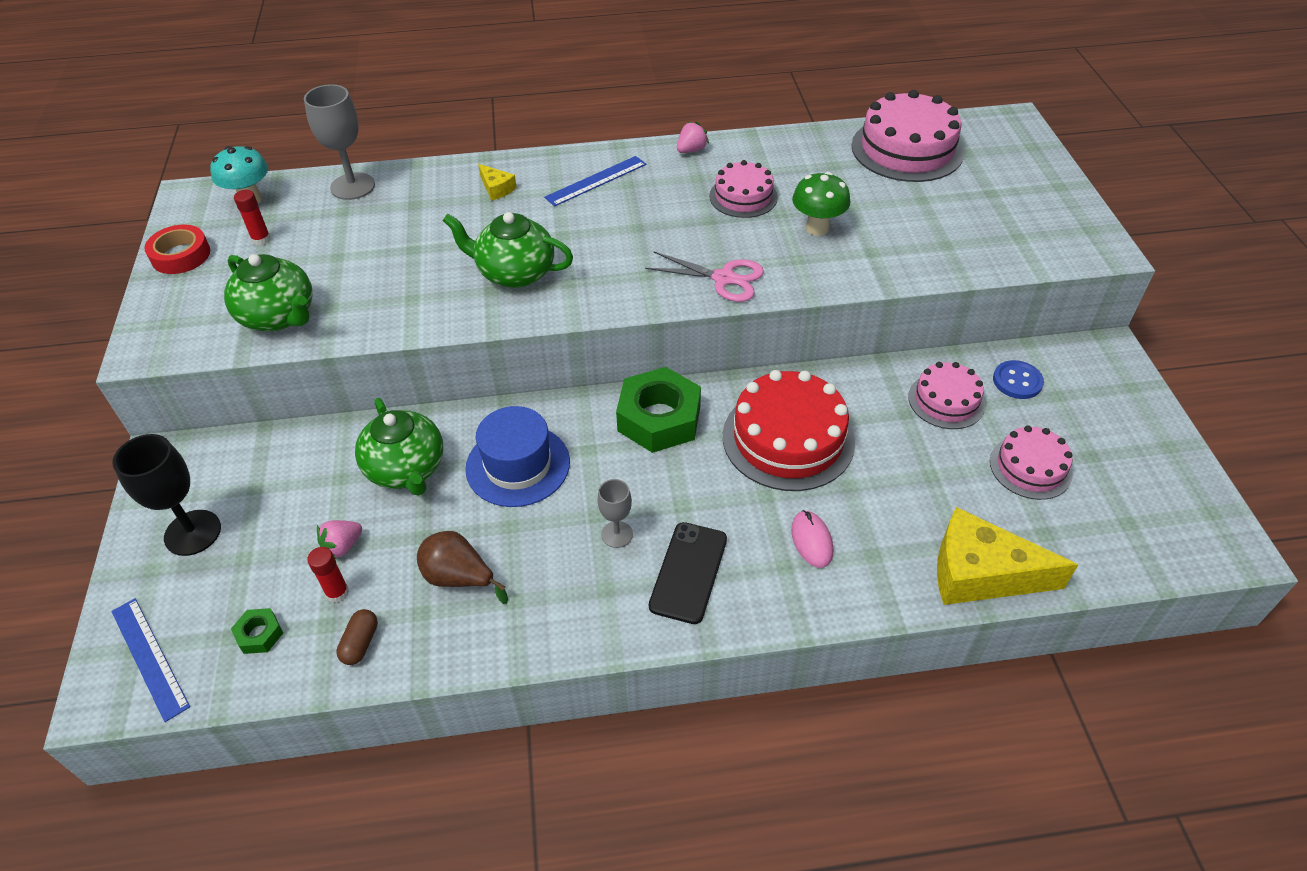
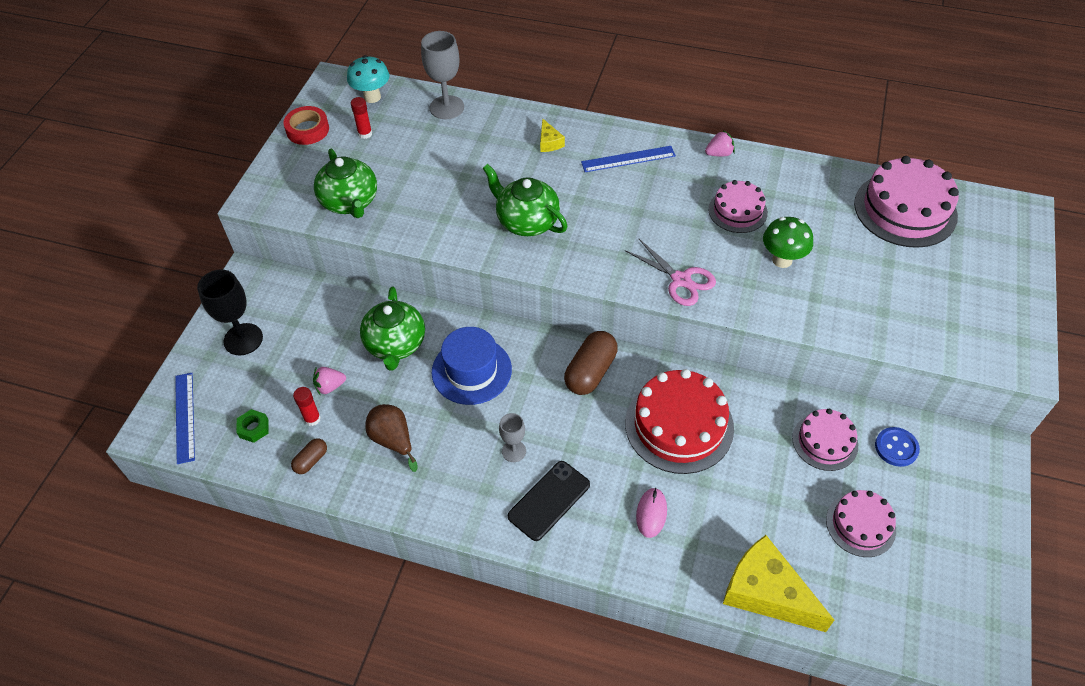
camera: 25 degrees right, 5 degrees up
green nut [616,367,701,453] -> brown capsule [564,331,618,395]

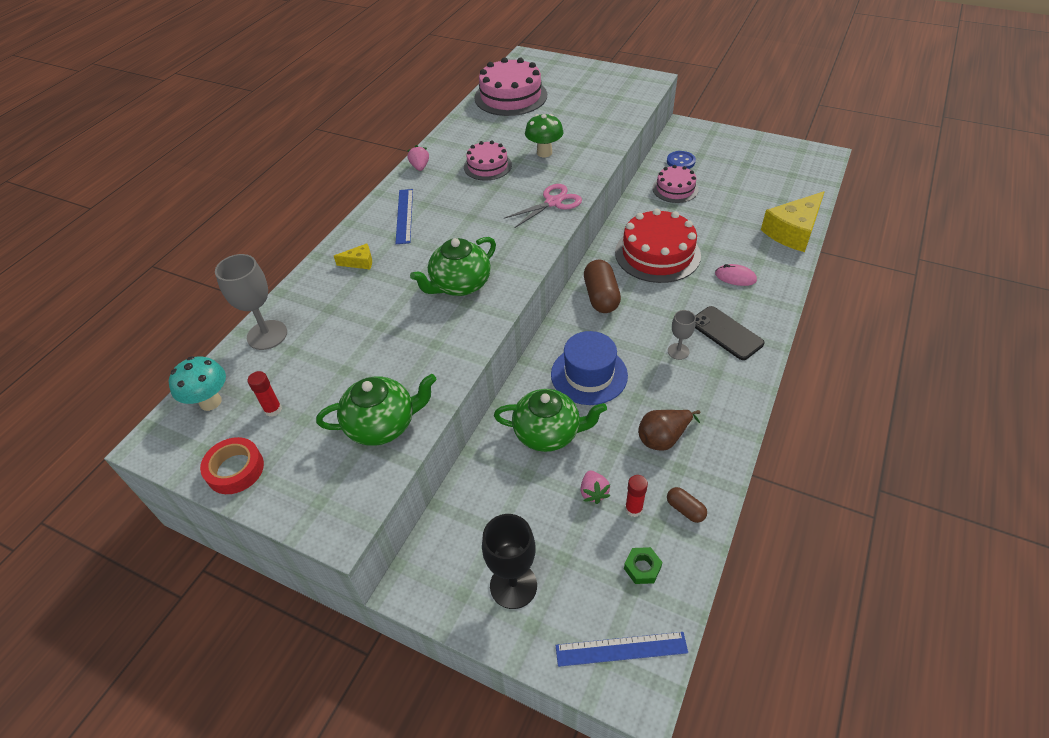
camera: 80 degrees left, 5 degrees down
brown capsule [564,331,618,395] -> brown capsule turned 45 degrees clockwise [584,260,621,313]
pink cake [826,490,896,557] -> none

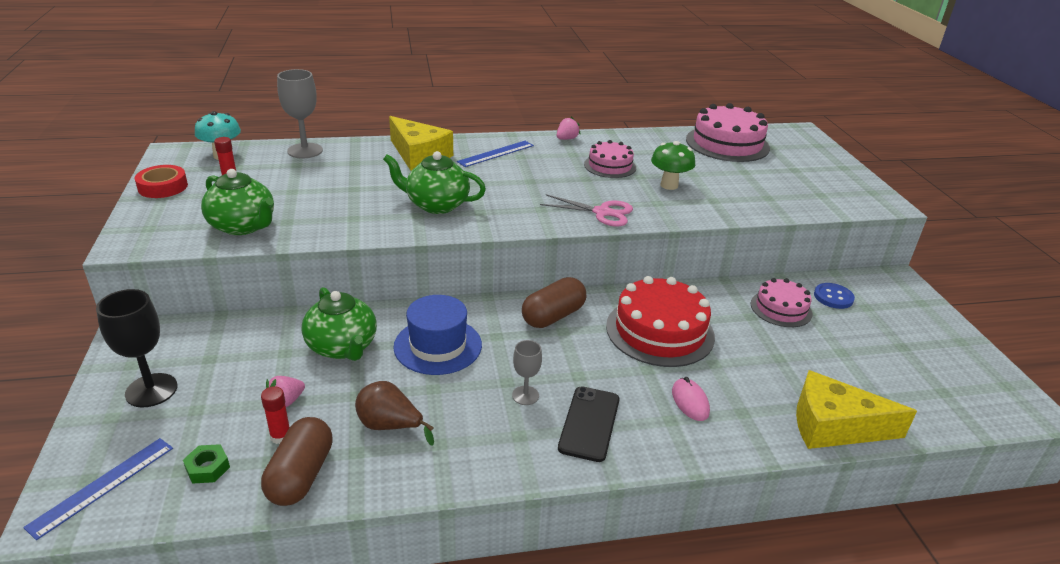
camera: 50 degrees right, 15 degrees down
yellow cheese [334,243,372,269] -> yellow cheese [389,116,453,171], size x2.21
blue ruler [555,632,688,667] -> blue ruler turned 75 degrees clockwise [23,438,173,540]
brown capsule [667,487,707,523] -> brown capsule [261,417,333,506], size x1.88

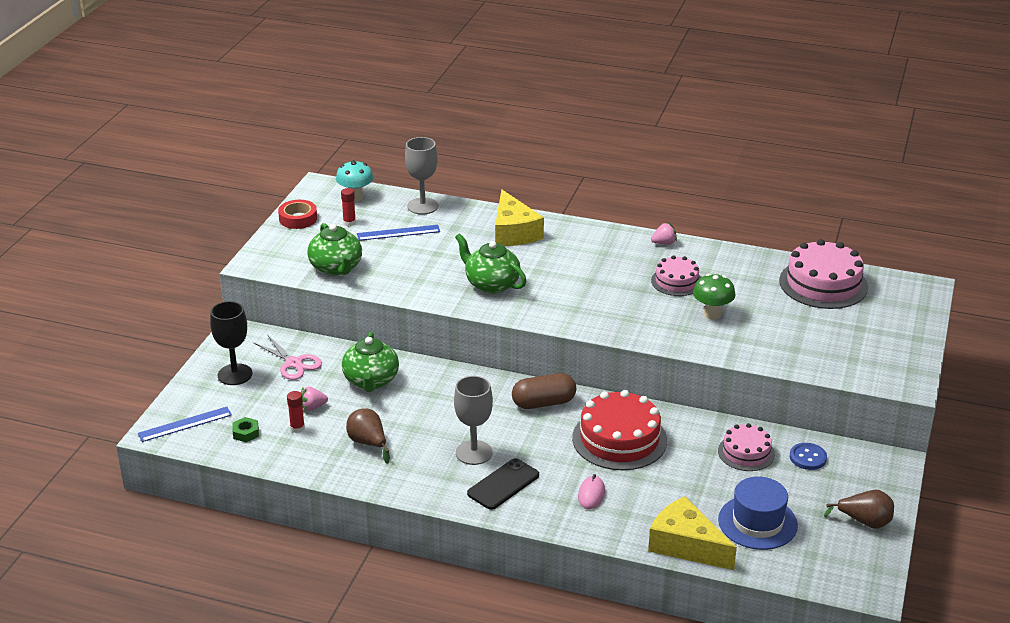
camera: 30 degrees right, 0 degrees up
brown capsule [261,417,333,506] -> none
blue hat [393,295,482,375] -> blue hat moved to [718,477,798,550]
blue ruler [457,141,534,167] -> blue ruler moved to [357,225,440,241]
grey goblet [512,340,542,405] -> grey goblet [454,376,493,465], size x1.73
pink scissors [540,194,633,227] -> pink scissors moved to [253,335,322,380]
none -> brown pear [824,490,894,529]

